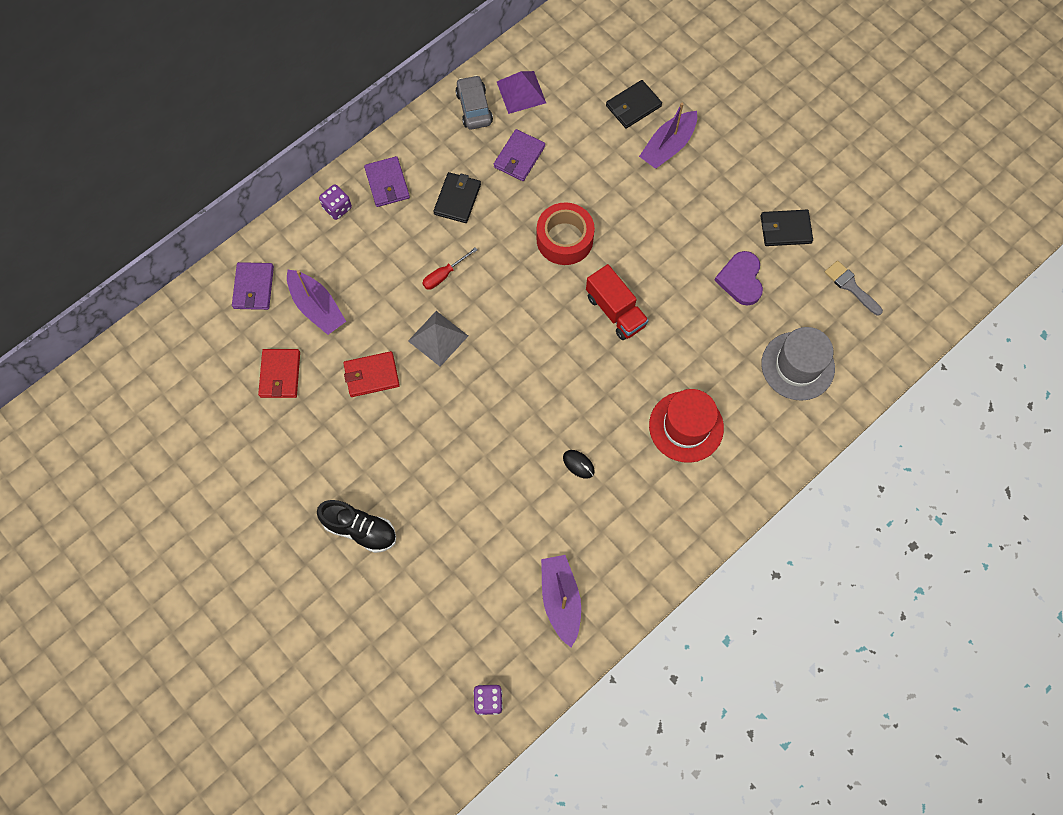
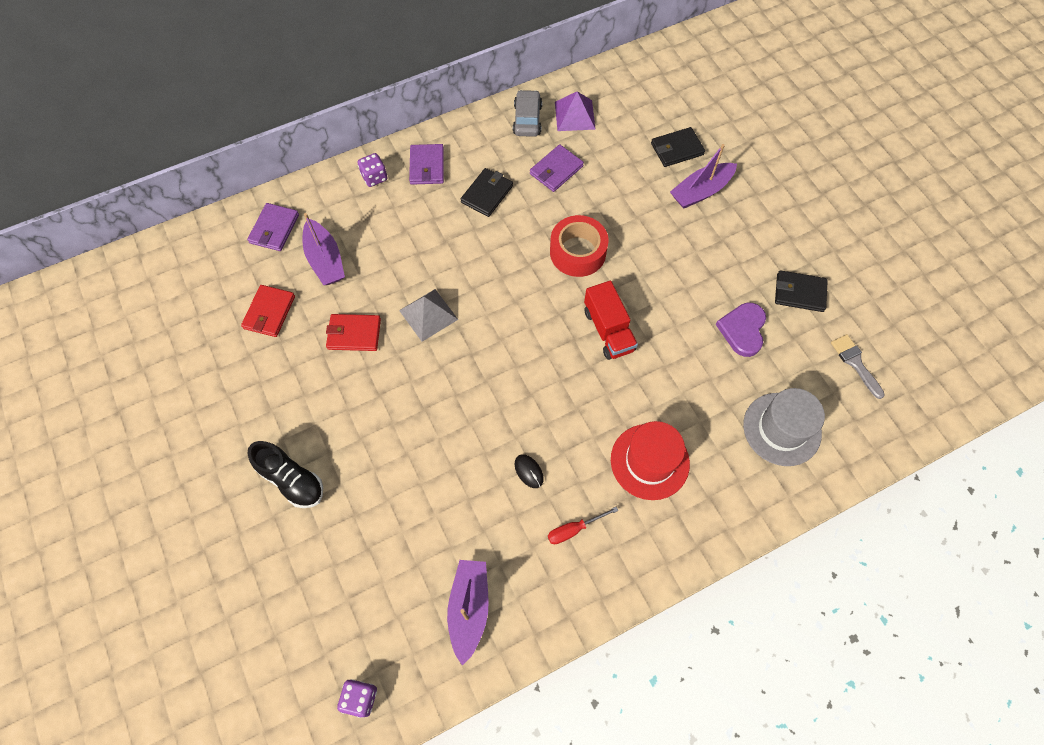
camera: 15 degrees right, 5 degrees down
red screwdriver [422,247,477,290] -> red screwdriver moved to [548,507,618,544]

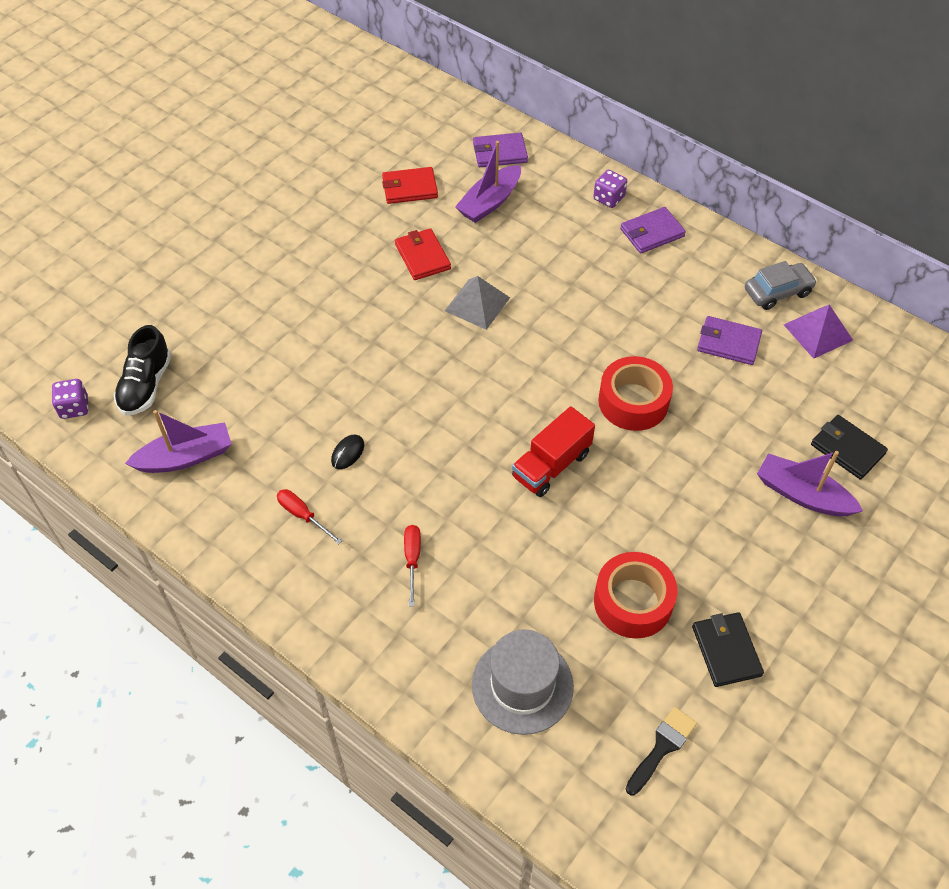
camera: 65 degrees right, 10 degrees down
black shoe [248,441,323,508] -> black shoe moved to [114,325,171,415]
black wallet [461,168,513,217] -> none
red hat [611,421,690,500] -> red screwdriver [404,525,421,606]
purple heart [715,303,766,357] -> red tape [594,552,677,638]
grey brush [831,334,885,399] -> black brush [626,707,697,795]

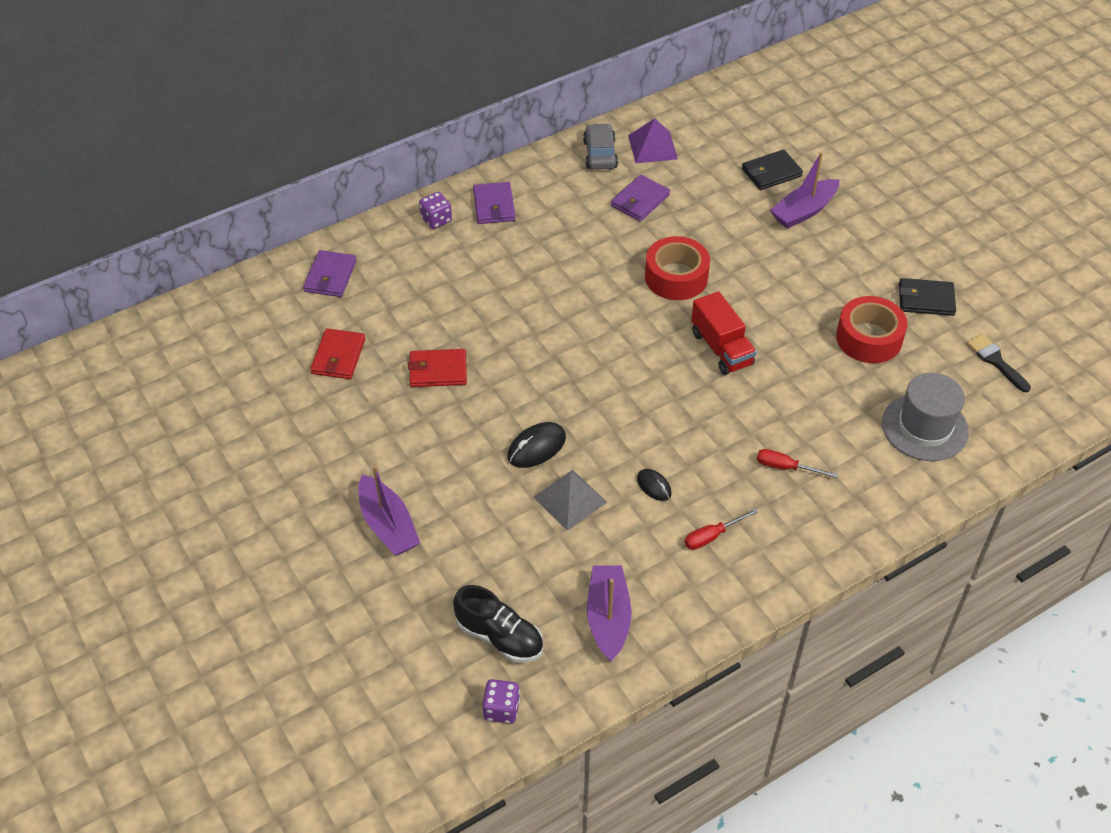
camera: 70 degrees left, 5 degrees down
grey pyramid [445,276,510,330] -> grey pyramid moved to [533,470,607,531]
purple boat [455,141,521,223] -> purple boat moved to [358,465,420,556]
none -> black mouse [507,422,566,468]

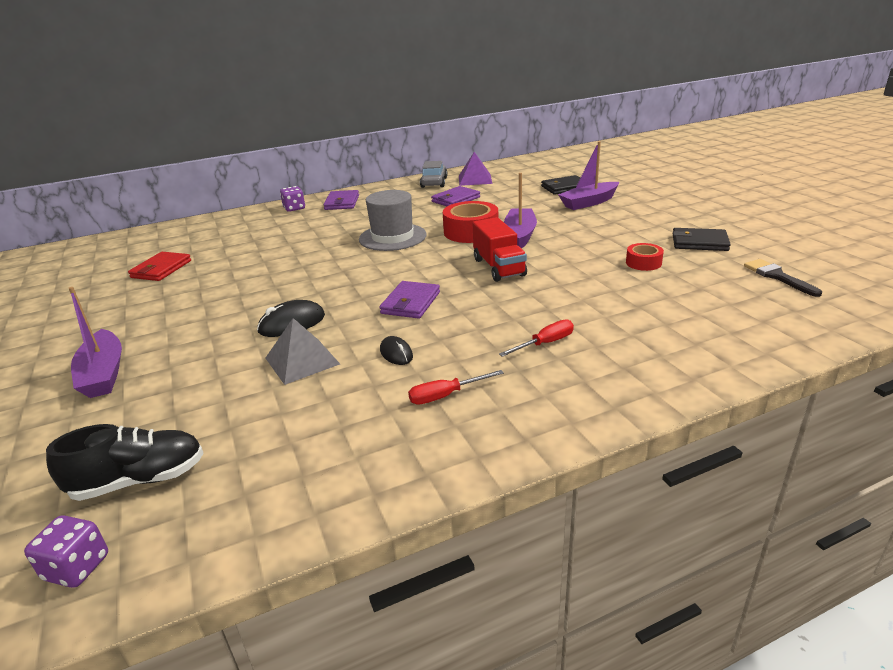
camera: 10 degrees right, 20 degrees down
purple wallet [303,250,357,297] -> purple wallet moved to [379,281,440,319]
red wallet [408,349,467,387] -> none
black shoe [453,585,543,663] -> black shoe turned 60 degrees counterclockwise [46,424,203,501]
purple boat [587,565,632,661] -> purple boat moved to [504,173,537,248]
red screwdriver [757,449,838,478] -> red screwdriver turned 120 degrees clockwise [499,319,574,357]
red tape [836,296,908,363] -> red tape [626,243,664,271], size x0.54
grey hat [882,373,969,461] -> grey hat moved to [359,190,427,251]

